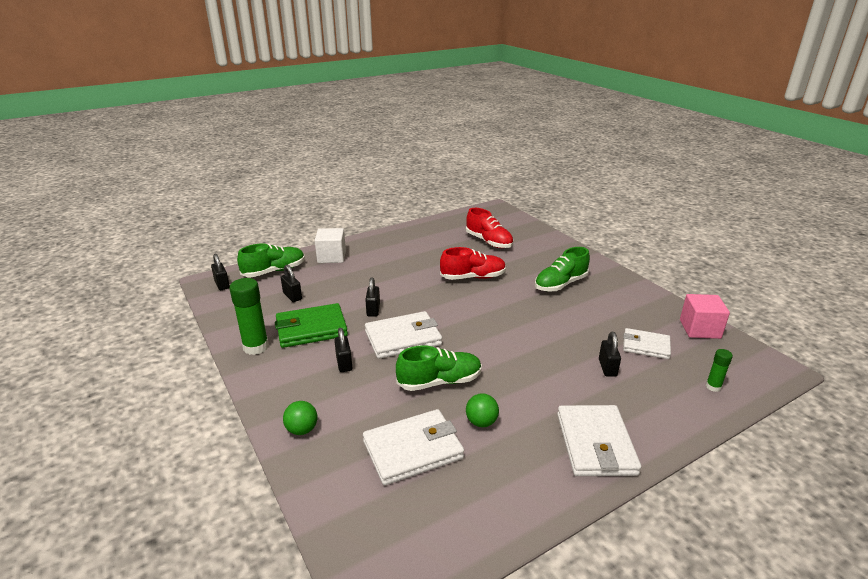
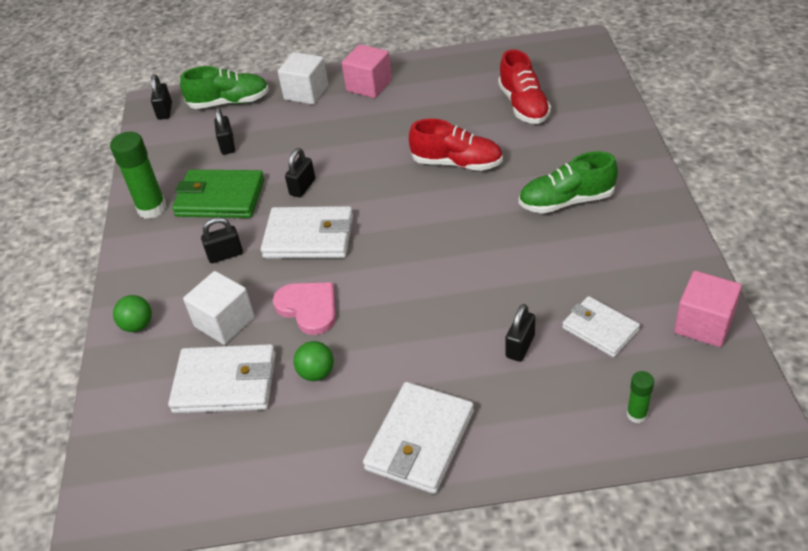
camera: 30 degrees right, 15 degrees up
black padlock [334,328,352,372] -> black padlock turned 60 degrees clockwise [201,217,243,263]
green shoe [396,345,482,391] -> pink heart [273,282,336,335]
none -> white cube [183,271,255,345]
none -> pink cube [342,44,392,98]

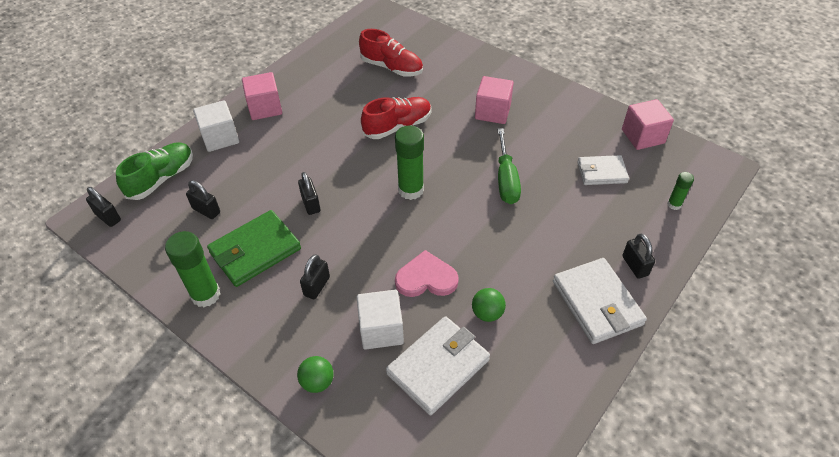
camera: 50 degrees left, 5 degrees up
white wallet [261,206,353,259] -> none
black padlock [505,304,535,362] -> black padlock moved to [622,233,655,279]
green shoe [519,151,618,214] -> pink cube [475,76,514,124]
none -> green glue stick [395,126,424,200]
none -> green screwdriver [497,128,521,204]

